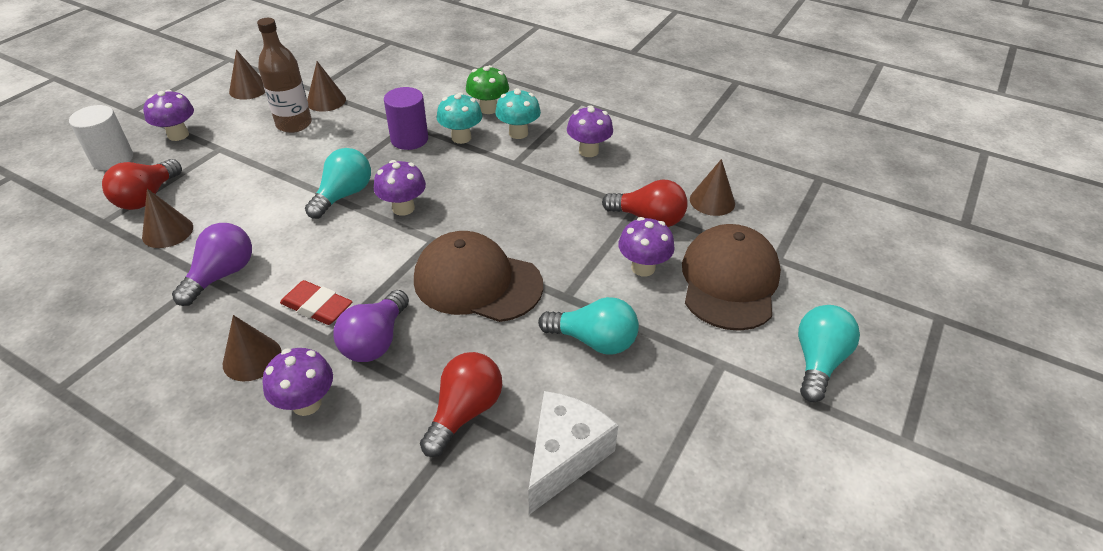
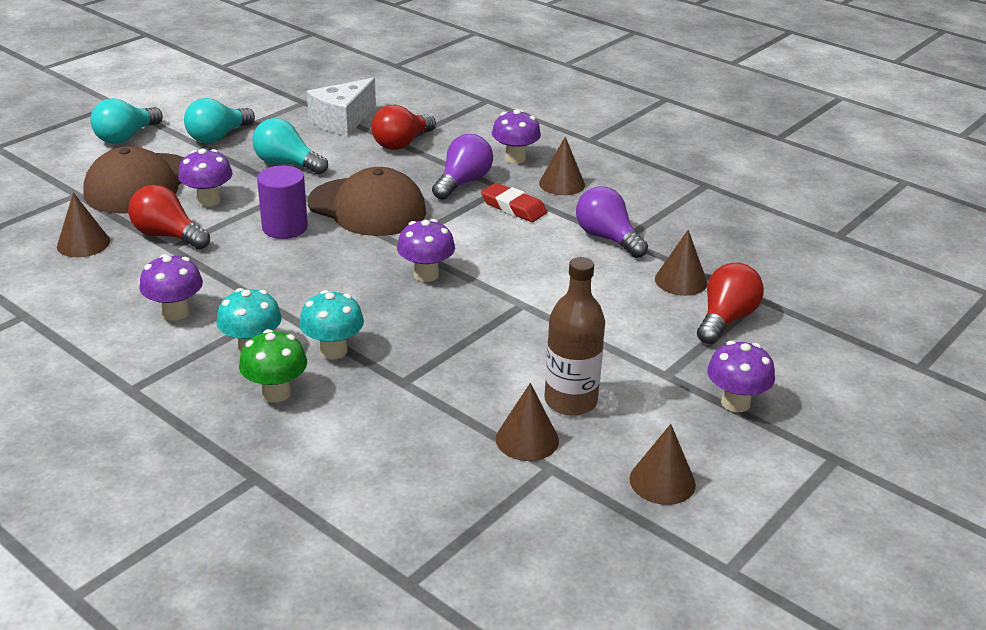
camera: 170 degrees left, 10 degrees down
white cylinder [69,105,133,170] -> none
purple light bulb [172,223,252,306] -> purple light bulb turned 105 degrees clockwise [576,186,648,258]
turquoise light bulb [305,148,371,219] -> turquoise light bulb moved to [184,98,255,143]
purple cylinder [384,87,428,150] -> purple cylinder moved to [257,166,308,239]

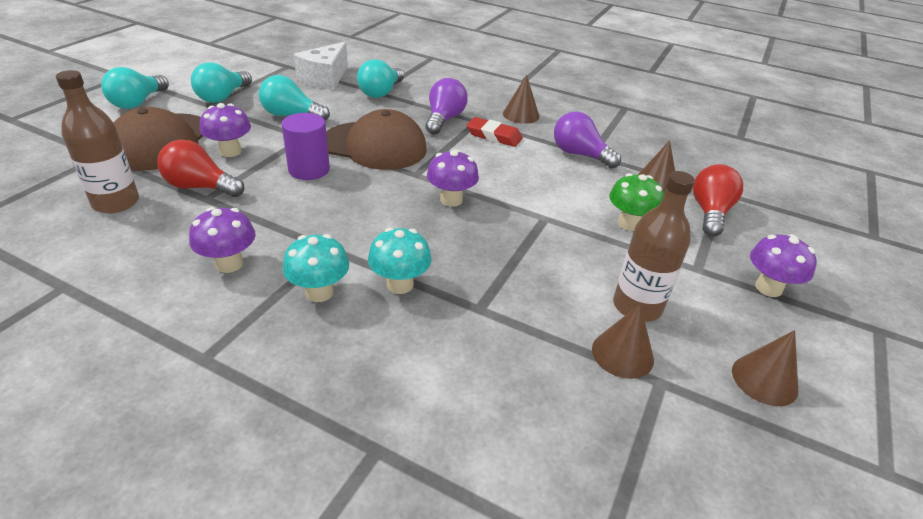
camera: 15 degrees left, 5 degrees up
brown cone [57,193,110,257] -> brown bottle [56,70,139,213]
green mushroom [239,329,307,402] -> green mushroom moved to [609,173,664,231]
red light bulb [371,105,436,150] -> turquoise light bulb [357,59,404,98]
purple mushroom [492,109,541,164] -> none

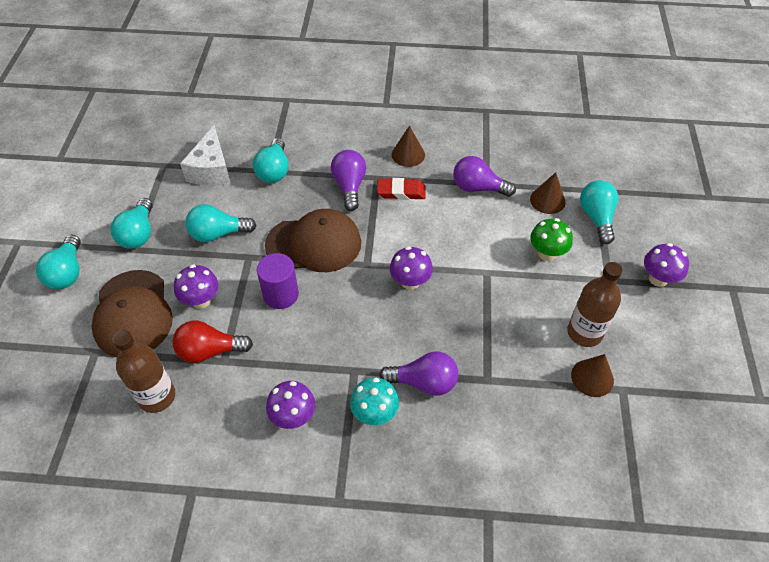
camera: 20 degrees left, 15 degrees up
turquoise mushroom [368,228,432,294] -> purple light bulb [379,352,458,396]
red light bulb [693,164,743,236] -> turquoise light bulb [580,180,618,244]
brown cone [732,330,798,406] -> none

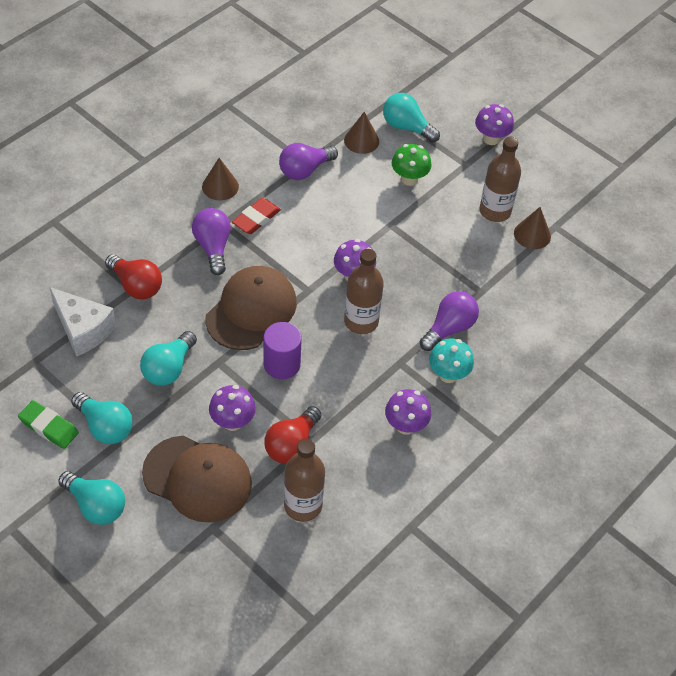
camera: 55 degrees left, 0 degrees up
turquoise light bulb [253,138,289,183] -> red light bulb [105,254,162,300]
purple light bulb [331,150,366,211] -> purple light bulb turned 45 degrees clockwise [192,208,231,275]
none -> green eraser [18,400,79,449]
none -> brown bottle [344,249,384,334]

